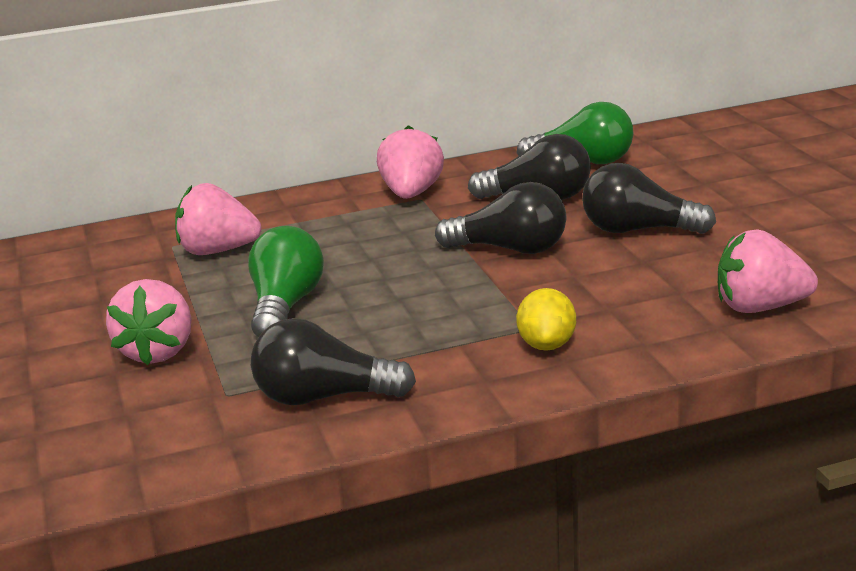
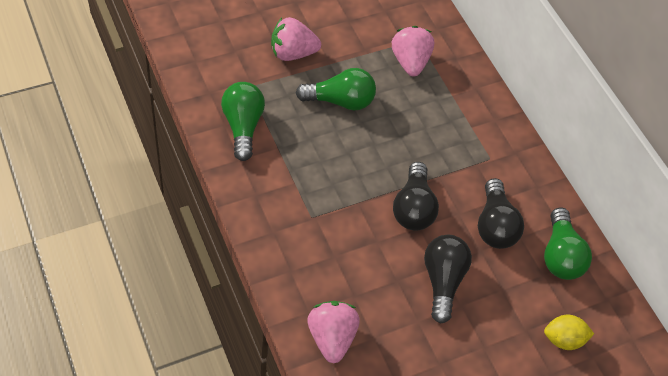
camera: 75 degrees right, 30 degrees up
black light bulb [251,318,416,405] -> green light bulb [221,82,265,161]
pink strawberry [377,125,444,199] -> none
yellow lemon [516,288,576,351] -> yellow lemon moved to [544,315,594,350]

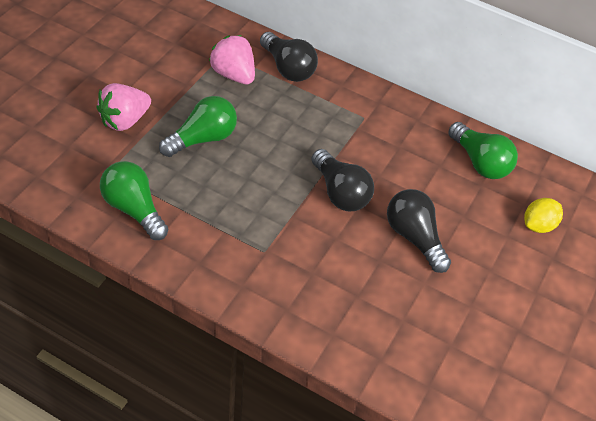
camera: 35 degrees left, 5 degrees down
pink strawberry [307,301,360,363] -> none
black light bulb [478,178,524,249] -> black light bulb moved to [260,32,318,82]

